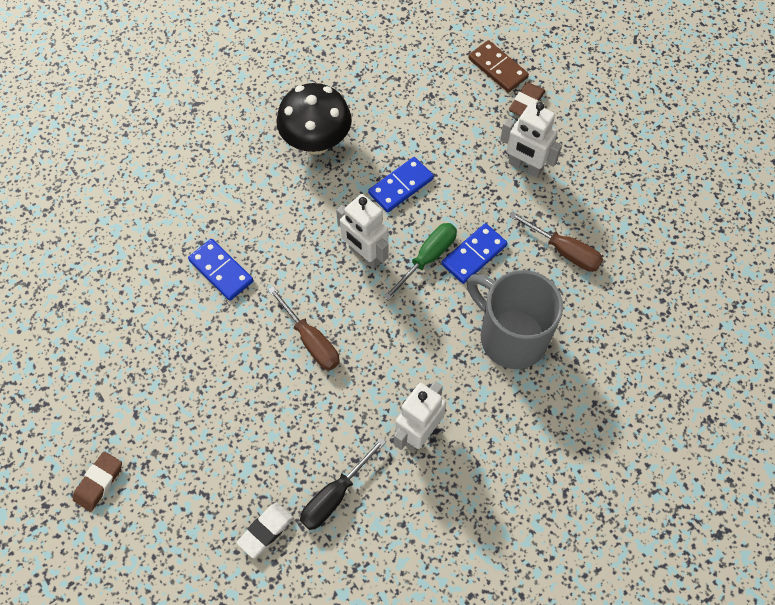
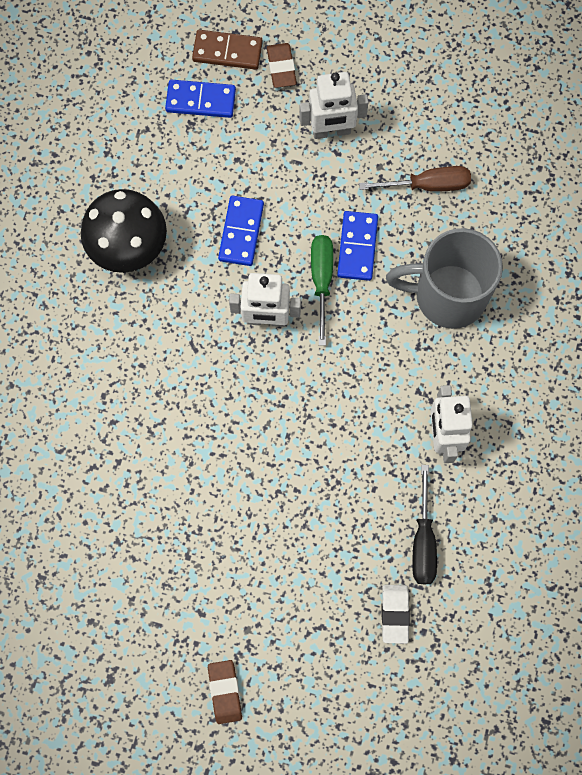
camera: 40 degrees left, 10 degrees up
blue domino [188,239,254,301] -> blue domino moved to [165,79,236,118]
brown screwdriver [268,286,340,370] -> none

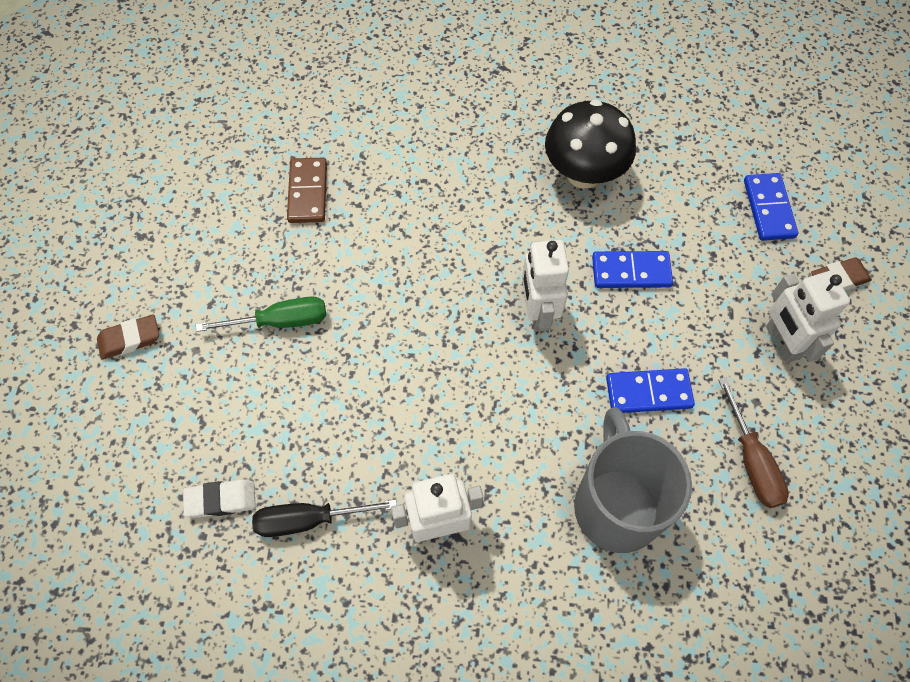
camera: 80 degrees right, 10 degrees down
brown domino [192,30,263,70] -> brown domino moved to [287,158,327,223]
green screwdriver [311,235,333,346] -> green screwdriver moved to [196,296,326,332]

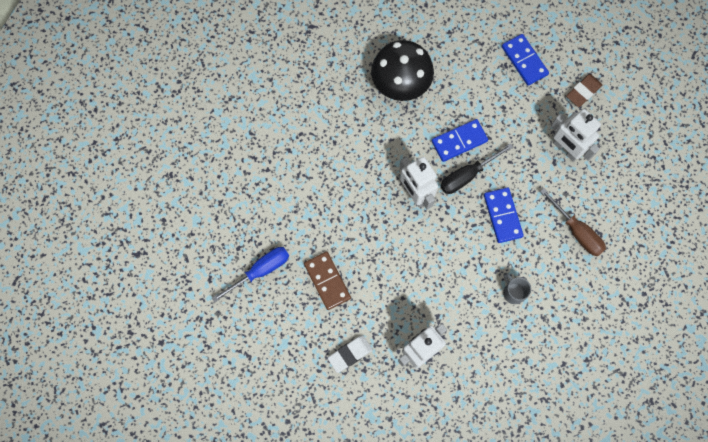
camera: 25 degrees left, 10 degrees up
brown eraser [97,315,159,359] -> none
white eraser [183,480,256,518] -> white eraser moved to [328,335,373,373]
green screwdriver [196,296,326,332] -> blue screwdriver [212,247,289,303]
black screwdriver [252,499,397,537] -> black screwdriver moved to [441,143,514,194]
brown domino [287,158,327,223] -> brown domino moved to [304,251,351,310]
grey mug [574,407,692,553] -> grey mug [503,273,531,304], size x0.40
blue domino [606,368,695,413] -> blue domino turned 75 degrees counterclockwise [484,188,524,243]

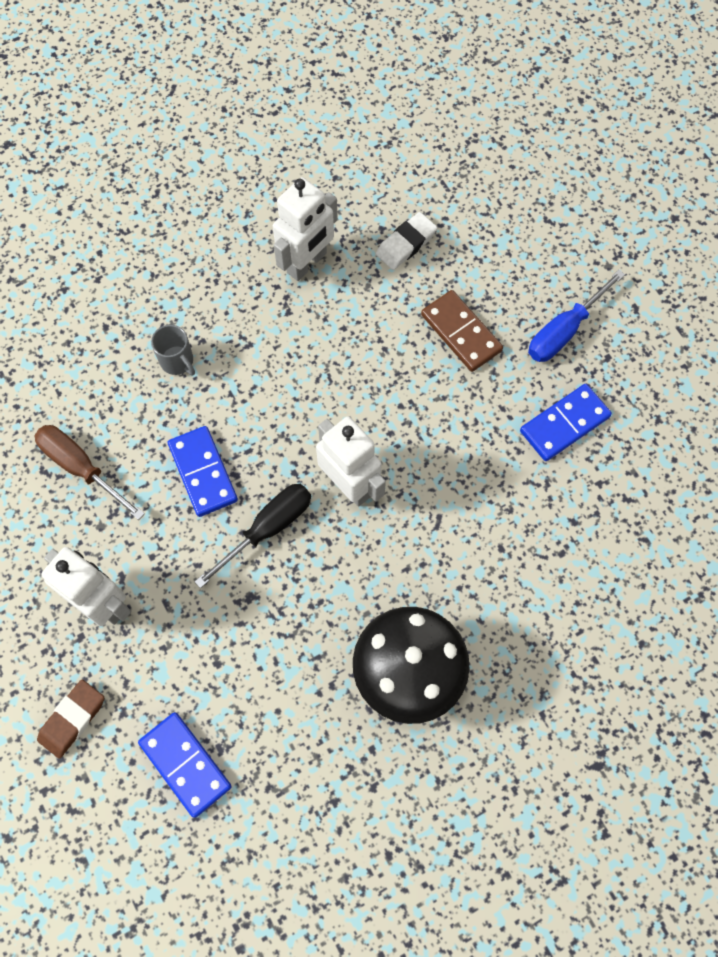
camera: 170 degrees right, 5 degrees down
blue domino [432,119,488,162] -> blue domino moved to [520,384,612,461]

